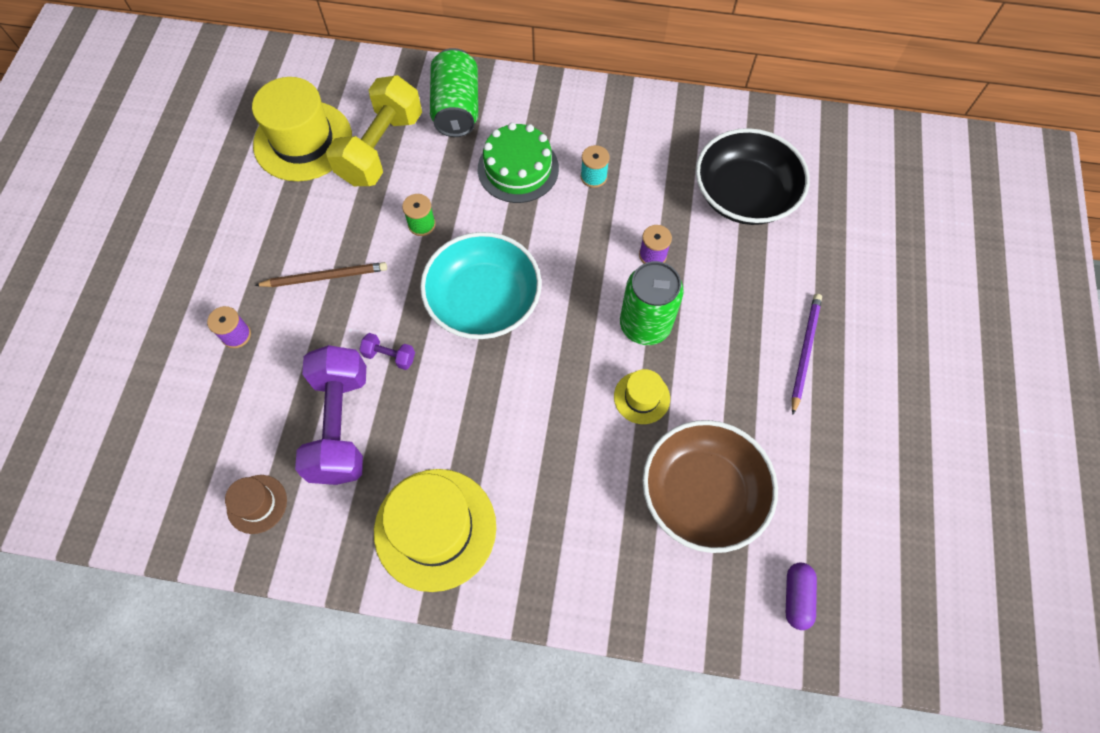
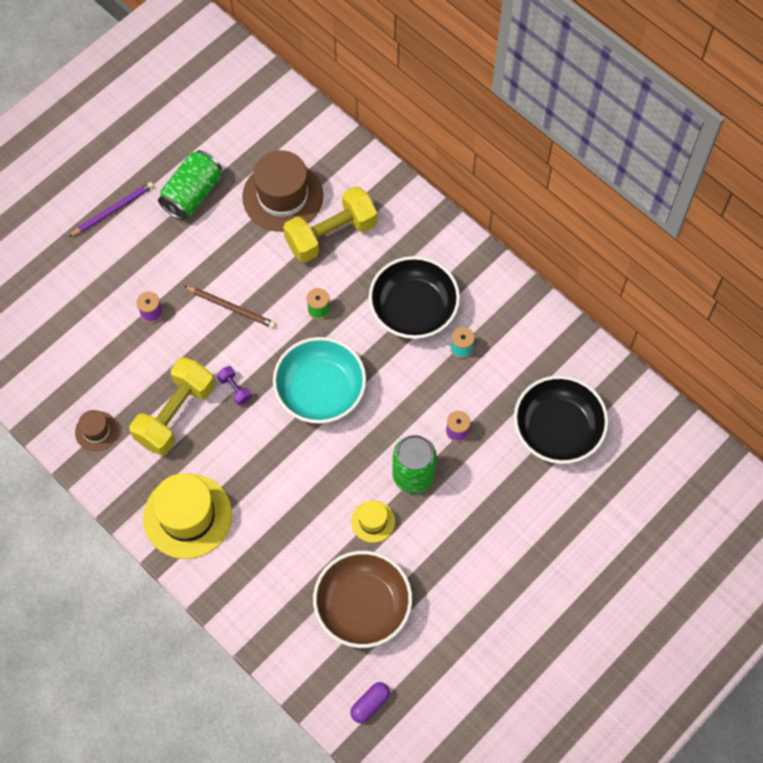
camera: 35 degrees right, 0 degrees up
yellow hat [252,77,352,181] -> brown hat [242,150,323,232]
purple dumbbell [295,345,366,485] -> yellow dumbbell [129,357,215,456]
green can [430,48,478,137] -> green can moved to [158,150,222,220]
green cake [478,122,559,203] -> black bowl [369,256,460,339]
purple pencil [792,294,822,415] -> purple pencil moved to [69,182,154,237]

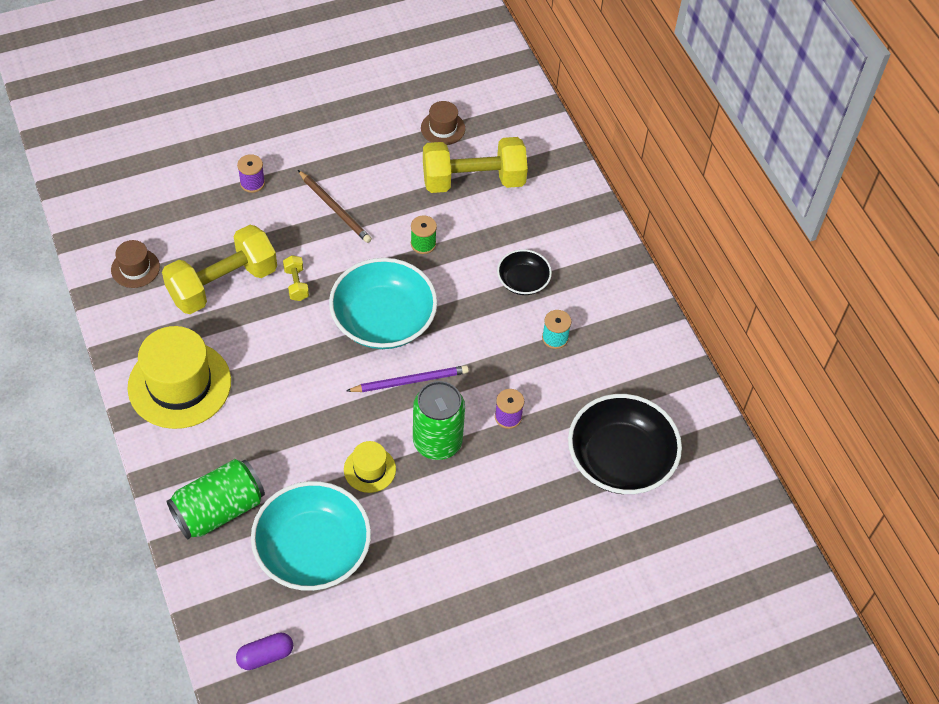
camera: 20 degrees right, 10 degrees down
purple pencil [69,182,154,237] -> purple pencil moved to [346,365,469,392]
green can [158,150,222,220] -> green can moved to [167,459,265,539]
purple dumbbell [217,366,252,405] -> yellow dumbbell [283,255,309,301]
brown hat [242,150,323,232] -> brown hat [421,101,465,145], size x0.49
brown bowl [313,551,412,648] -> turquoise bowl [251,481,371,591]
black bowl [369,256,460,339] -> black bowl [497,249,552,295], size x0.52

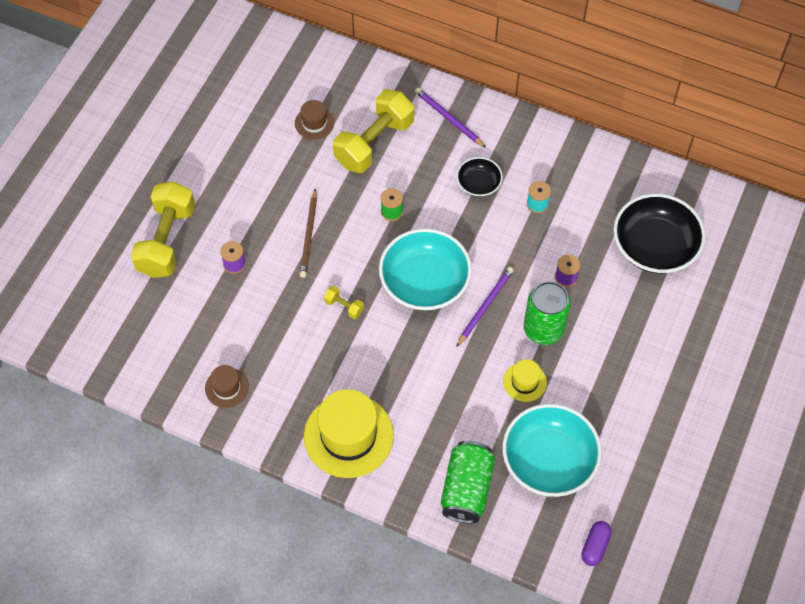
camera: 40 degrees left, 5 degrees up
yellow dumbbell [162,225,277,314] -> yellow dumbbell moved to [130,181,195,278]
brown pencil [298,170,372,243] -> brown pencil turned 90 degrees clockwise [300,188,317,278]
none -> purple pencil [415,88,486,148]

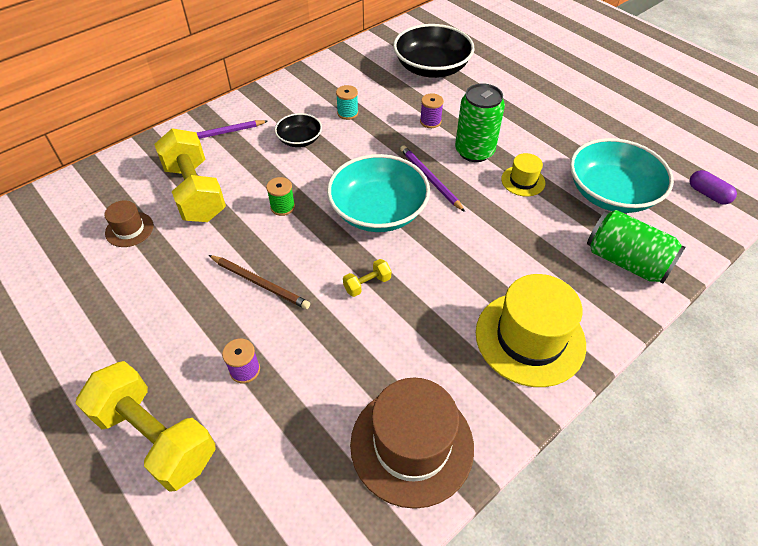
camera: 65 degrees left, 10 degrees down
brown hat [205,365,249,408] -> brown hat [350,377,474,509], size x2.02

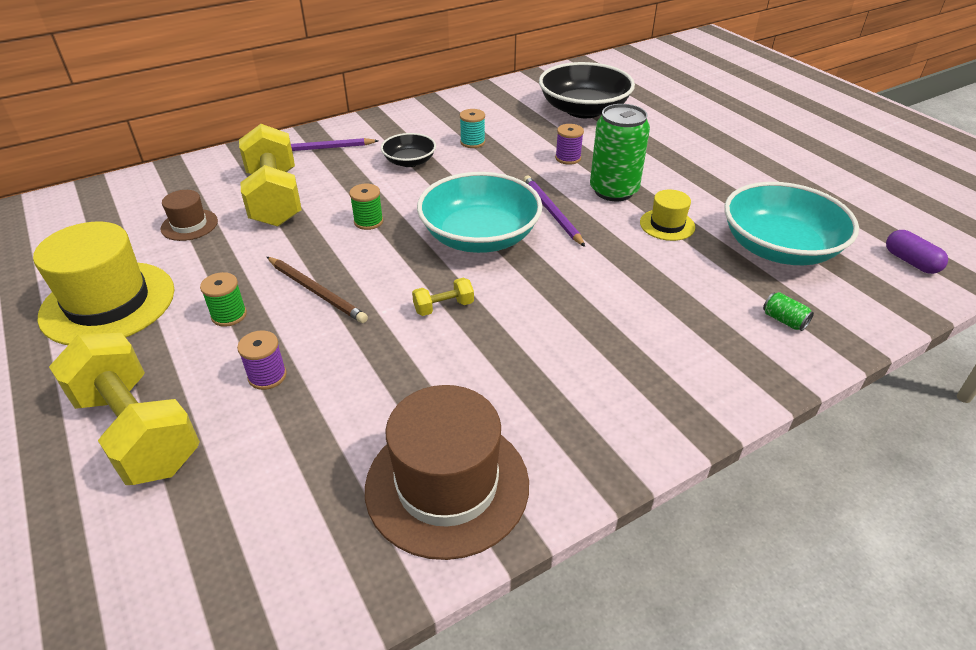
camera: 10 degrees right, 10 degrees down
yellow hat [476,274,586,387] -> yellow hat moved to [33,222,174,345]
green can [587,210,685,284] -> green can [763,292,814,331], size x0.40
none -> green spool [200,272,247,327]

